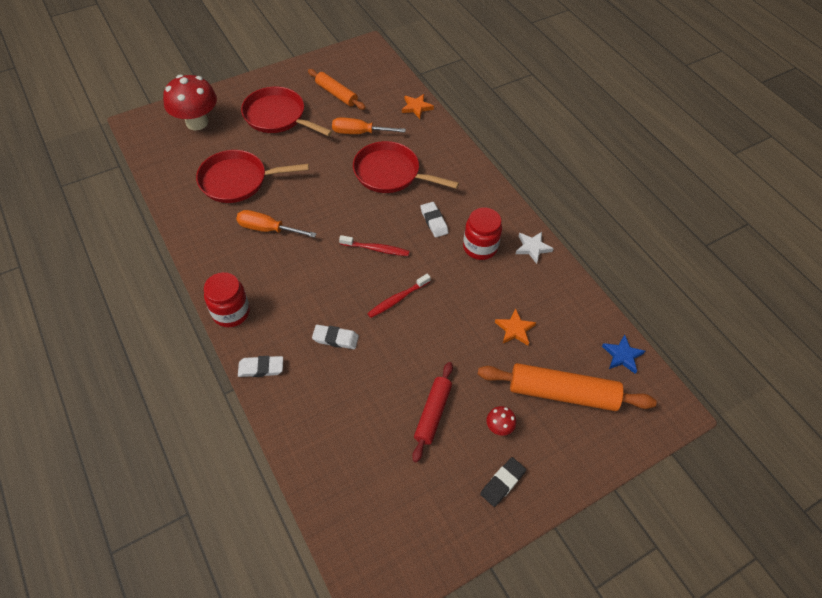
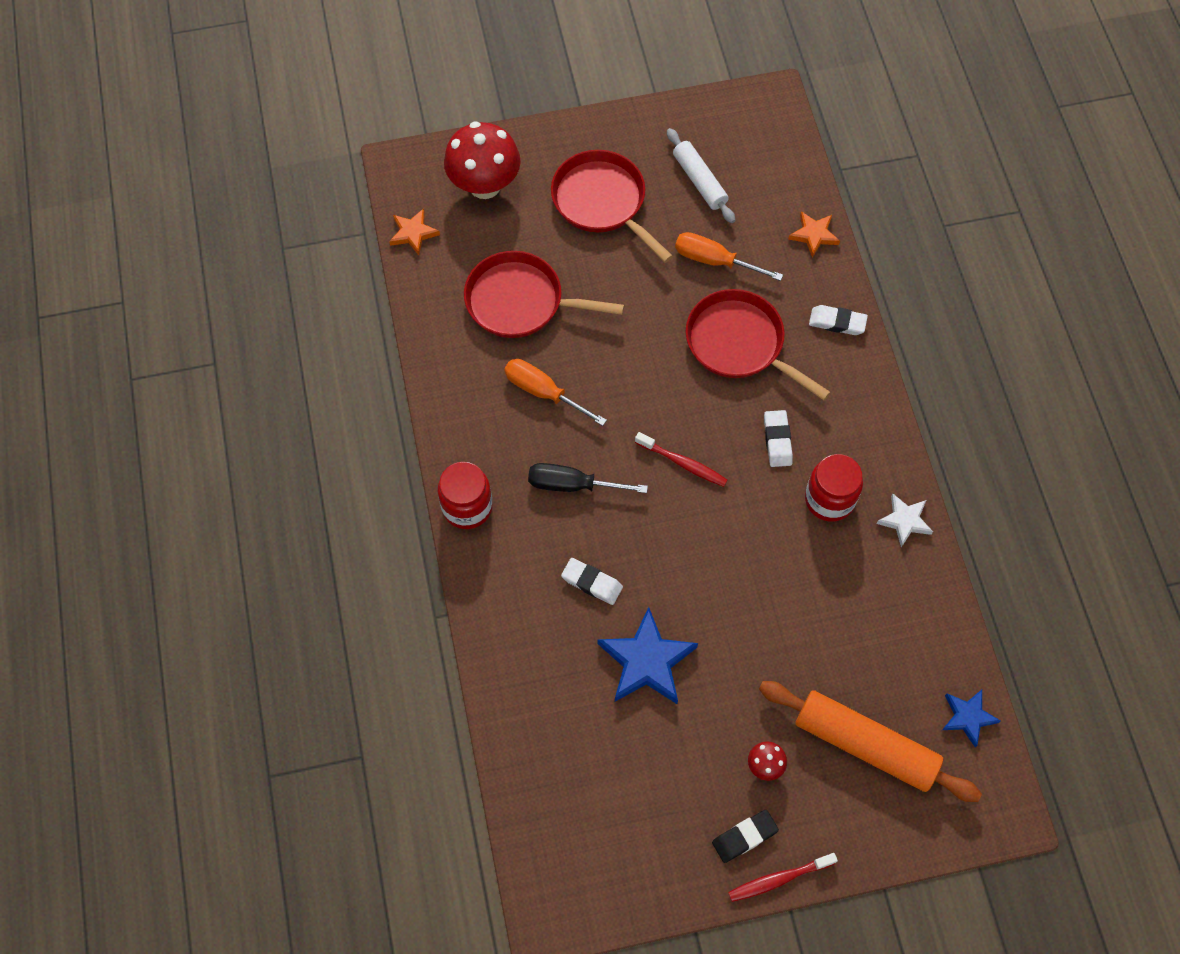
camera: 20 degrees right, 10 degrees up
white eraser [238,356,283,377] -> white eraser moved to [809,305,868,335]
orange rolling pin [308,69,366,110] -> white rolling pin [667,128,735,223]
red toothbrush [367,274,431,318] -> red toothbrush moved to [728,853,838,902]
red rolling pin [412,362,453,462] -> none
orange star [495,309,536,345] -> orange star moved to [389,208,440,255]
none -> black screwdriver [528,463,648,493]
none -> blue star [597,607,698,704]

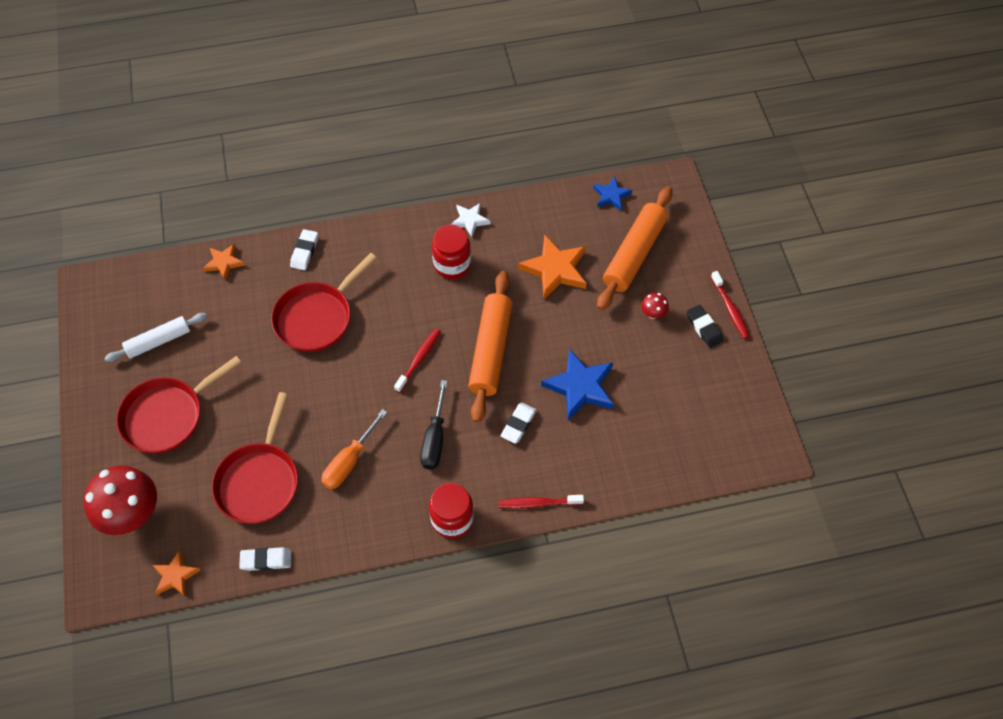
camera: 90 degrees left, 5 degrees down
orange screwdriver [675,232,783,281] -> none
white eraser [764,410,793,467] -> white eraser moved to [239,547,291,571]
none -> orange rolling pin [468,271,512,423]
none -> red toothbrush [499,495,584,509]
none -> orange star [518,234,587,299]

